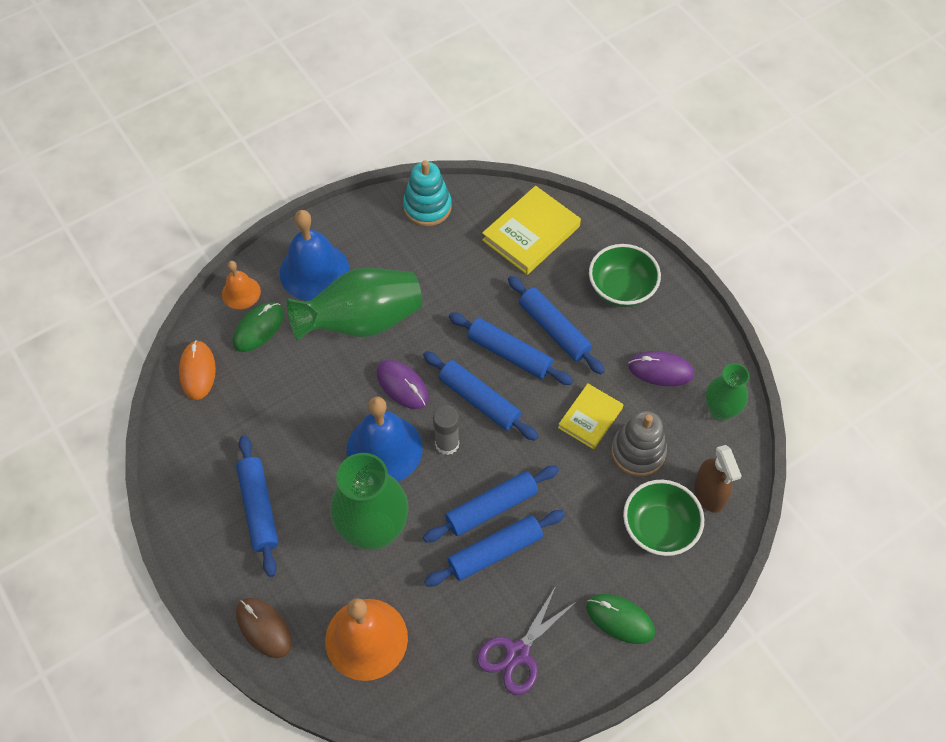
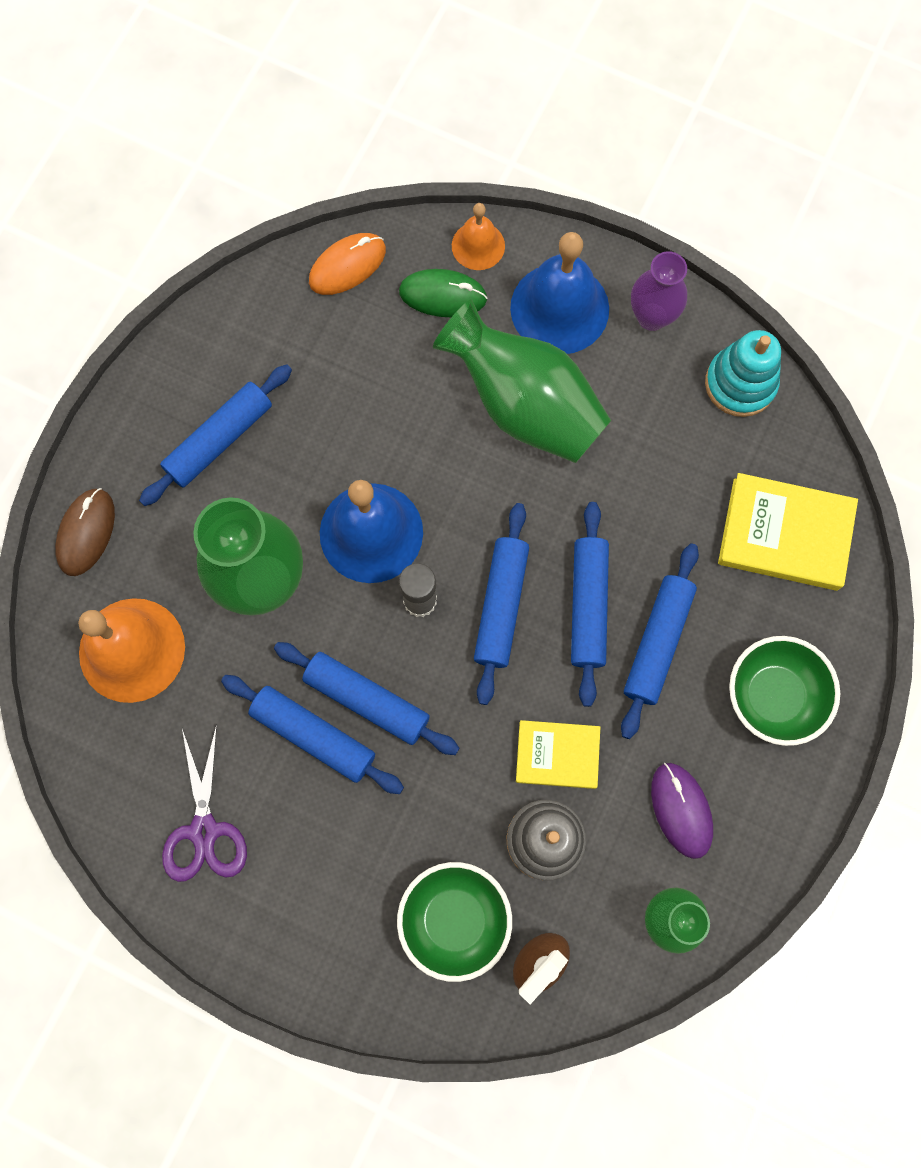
camera: 60 degrees right, 15 degrees up
purple mouse [377,360,429,409] -> none
purple scissors [477,586,577,695] -> purple scissors turned 105 degrees counterclockwise [162,724,247,882]
green mouse [586,594,655,644] -> none
none -> purple vase [631,251,687,331]

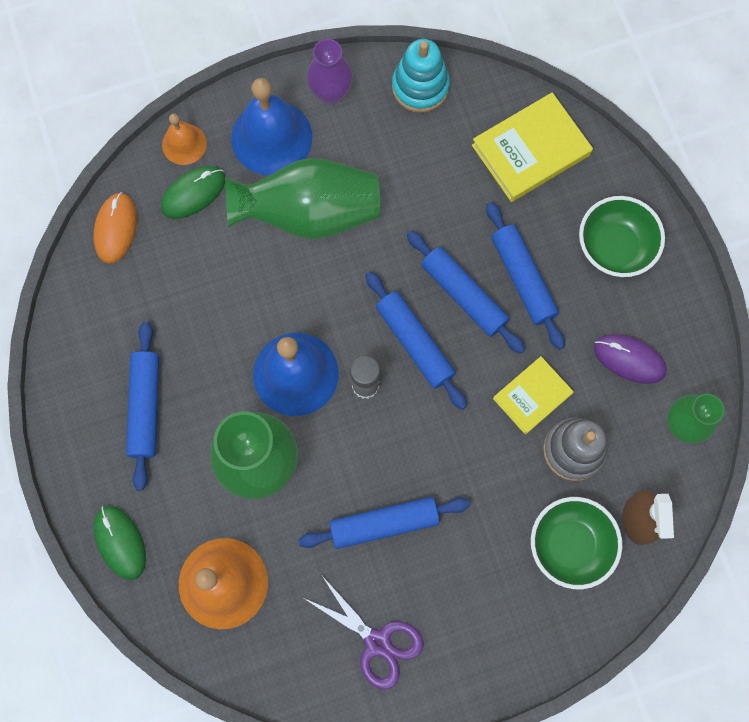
camera: 45 degrees left, 0 degrees up
brown mouse [55,488,115,576] -> green mouse [94,506,146,580]
blue rolling pin [274,642,459,755] -> none

